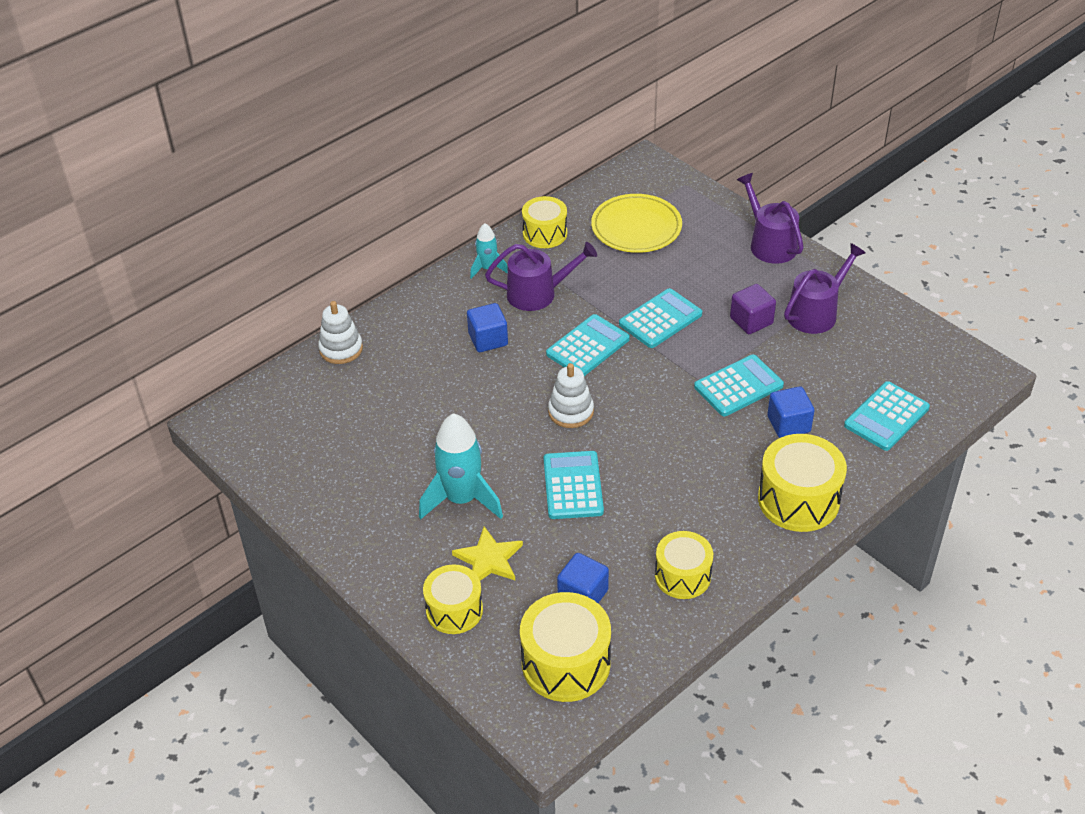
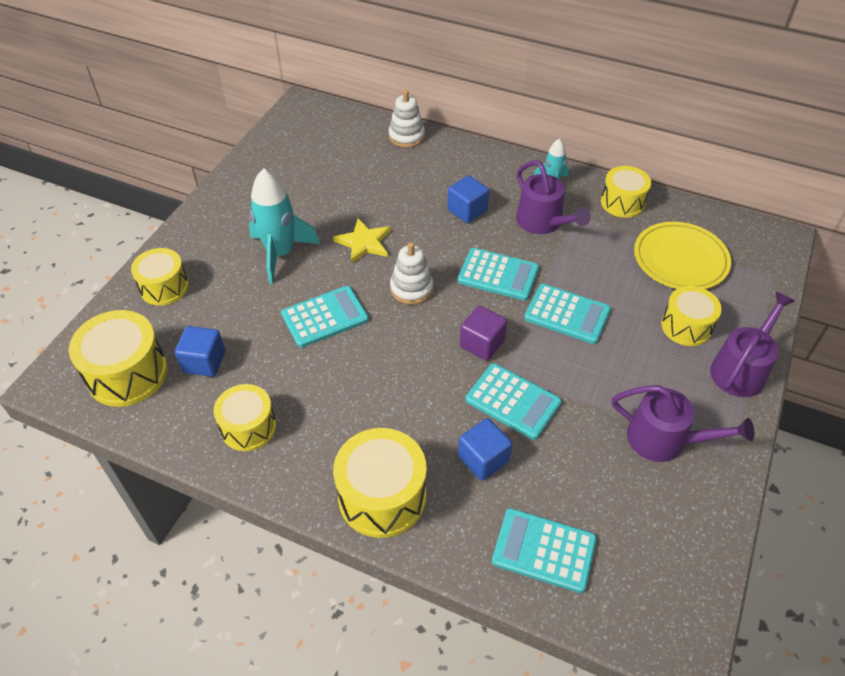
camera: 65 degrees right, 5 degrees up
yellow star [452,526,523,581] -> yellow star moved to [333,218,391,264]
purple cube [730,284,776,334] -> purple cube moved to [460,306,507,361]
none -> yellow drum [661,286,722,346]

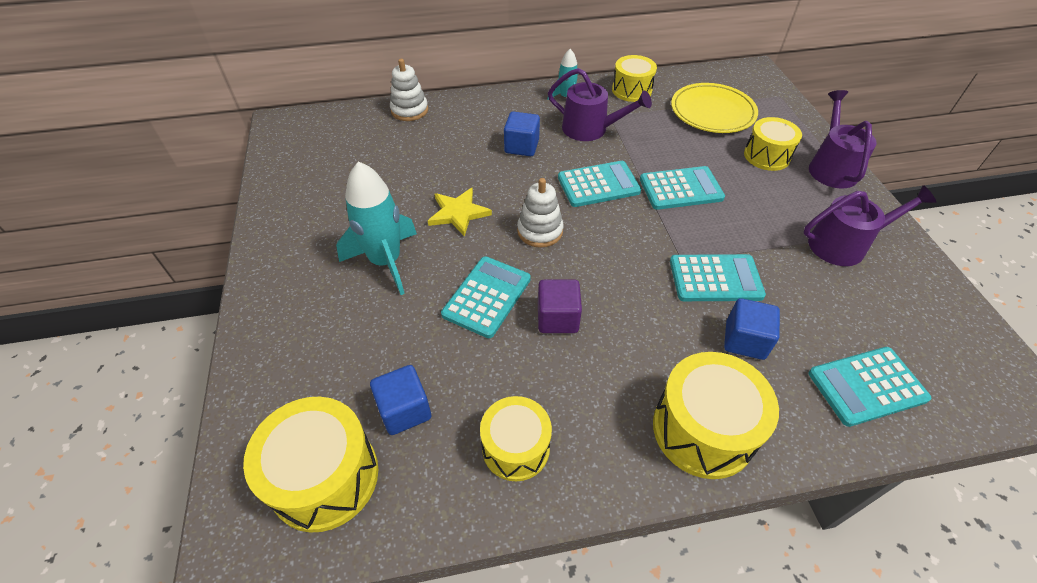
camera: 35 degrees left, 0 degrees up
yellow drum [131,248,189,306] -> none
purple cube [460,306,507,361] -> purple cube moved to [538,280,582,333]

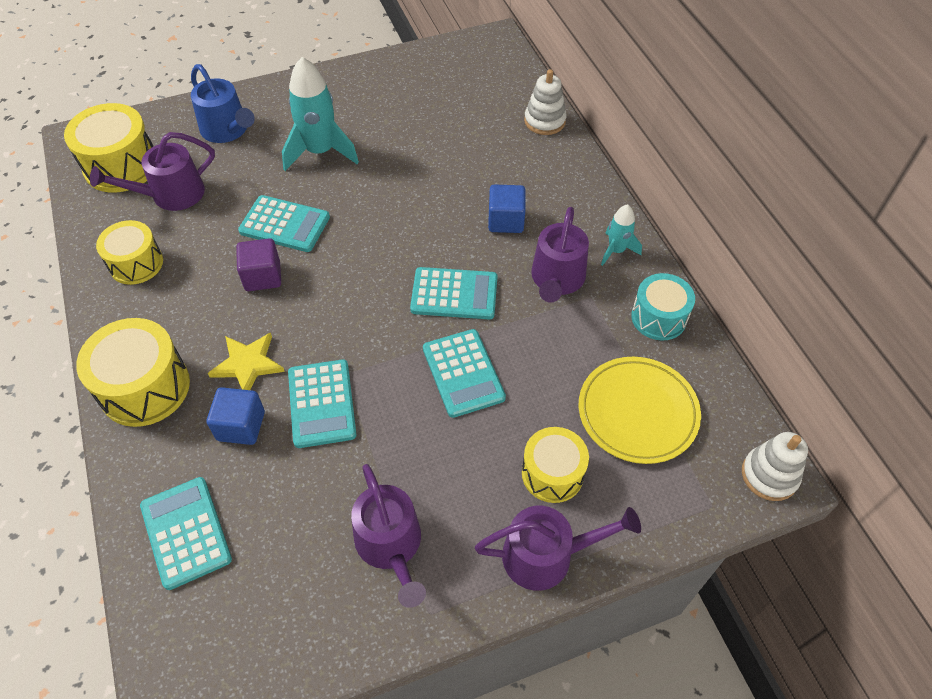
camera: 80 degrees right, 5 degrees up
blue cube [370,365,431,435] -> purple watering can [90,132,215,211]
yellow star [428,188,492,237] -> yellow star moved to [208,333,285,390]
white stacking toy [517,178,564,248] -> white stacking toy moved to [742,432,808,501]
turquoise calculator [558,161,641,207] -> turquoise calculator turned 60 degrees counterclockwise [410,267,497,319]
yellow drum [612,55,657,102] -> turquoise drum [631,273,695,341]
none -> blue watering can [191,64,255,143]

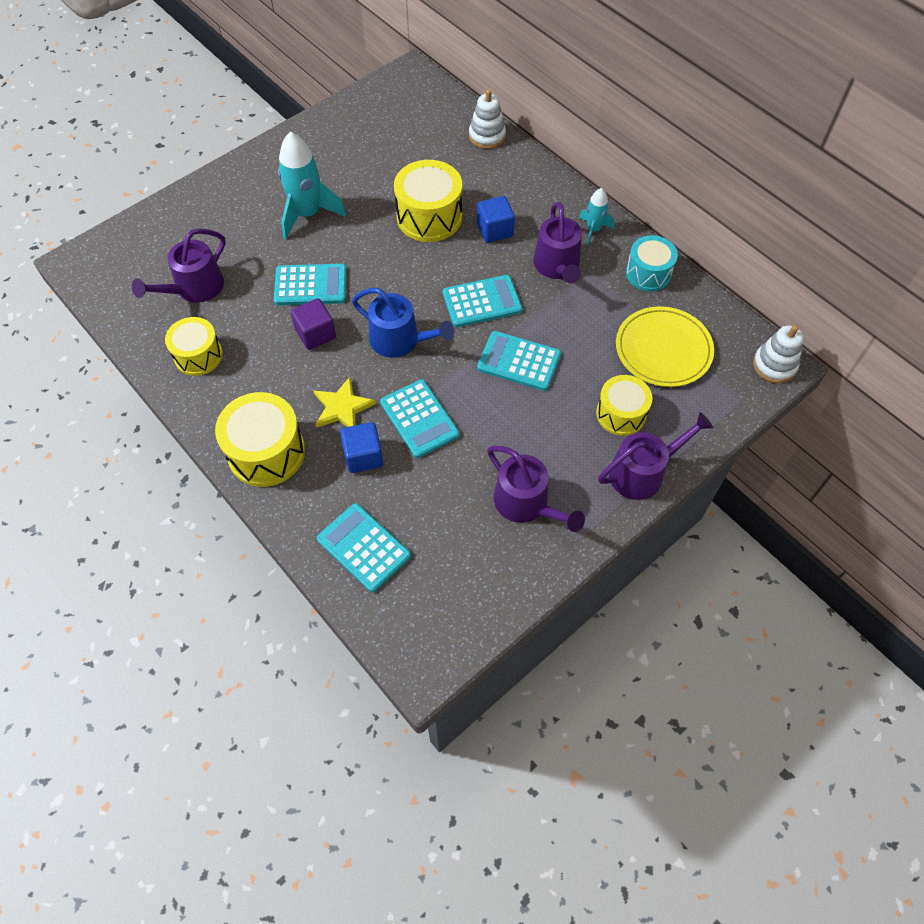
camera: 20 degrees left, 5 degrees up
yellow drum [64,103,153,193] -> yellow drum moved to [394,160,462,242]
blue watering can [191,64,255,143] -> blue watering can moved to [352,288,454,358]
turquoise calculator [423,329,506,418] -> turquoise calculator turned 150 degrees clockwise [477,331,561,391]

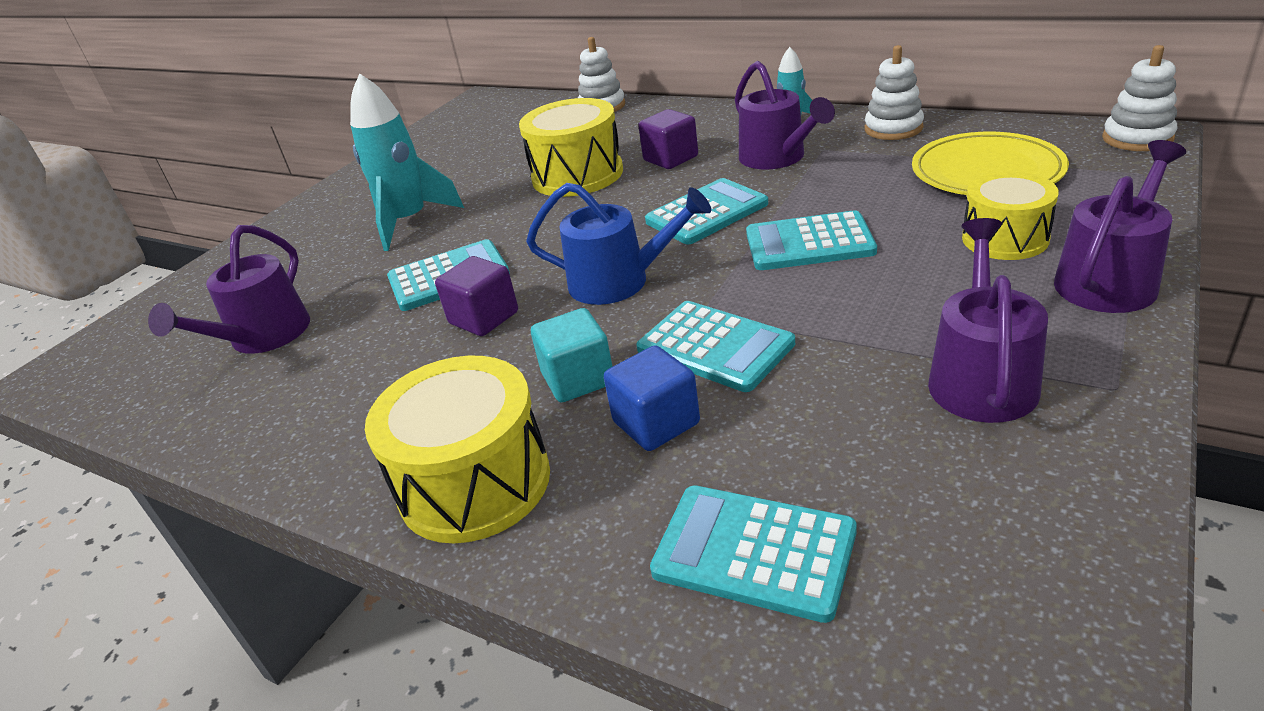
camera: 15 degrees left, 25 degrees down
yellow drum [165,317,223,376] -> none
yellow star [314,377,376,428] -> turquoise cube [531,308,613,402]
blue cube [477,196,515,243] -> purple cube [638,109,698,169]
purple watering can [487,446,585,532] -> purple watering can turned 105 degrees counterclockwise [928,218,1048,423]
turquoise drum [626,235,678,292] -> white stacking toy [865,45,924,140]

